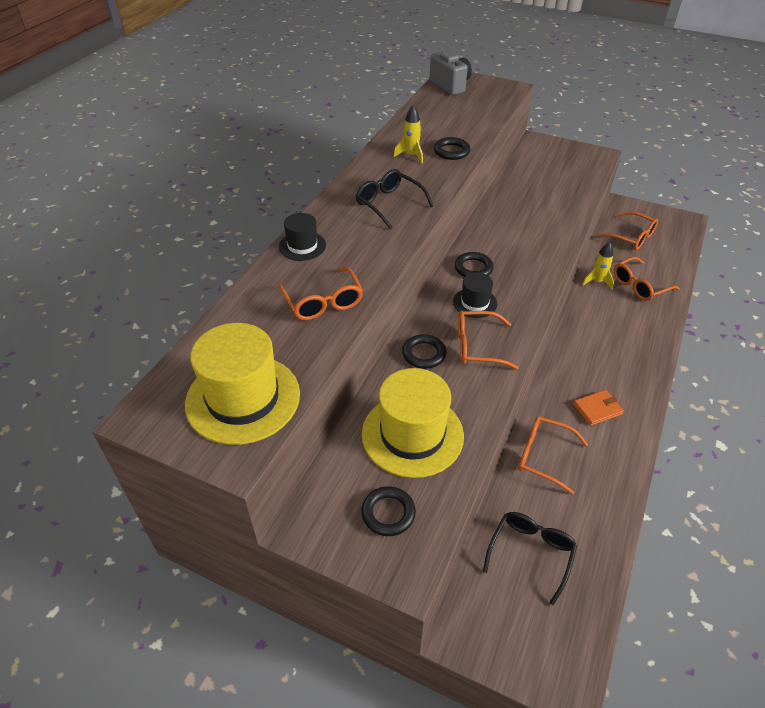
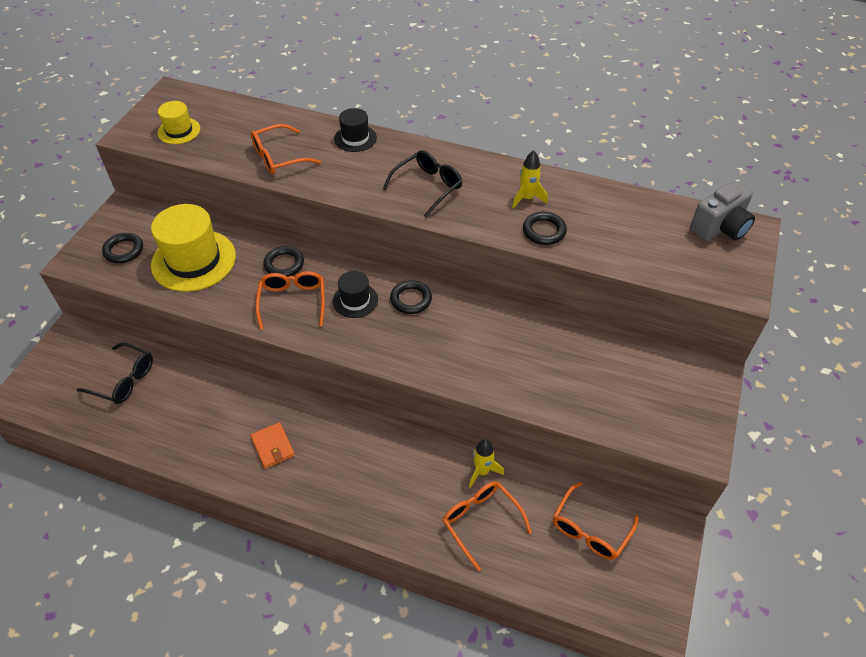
camera: 85 degrees right, 5 degrees up
yellow hat [185,323,300,445] -> yellow hat [157,101,200,144], size x0.52
orange glasses [518,416,588,494] -> none

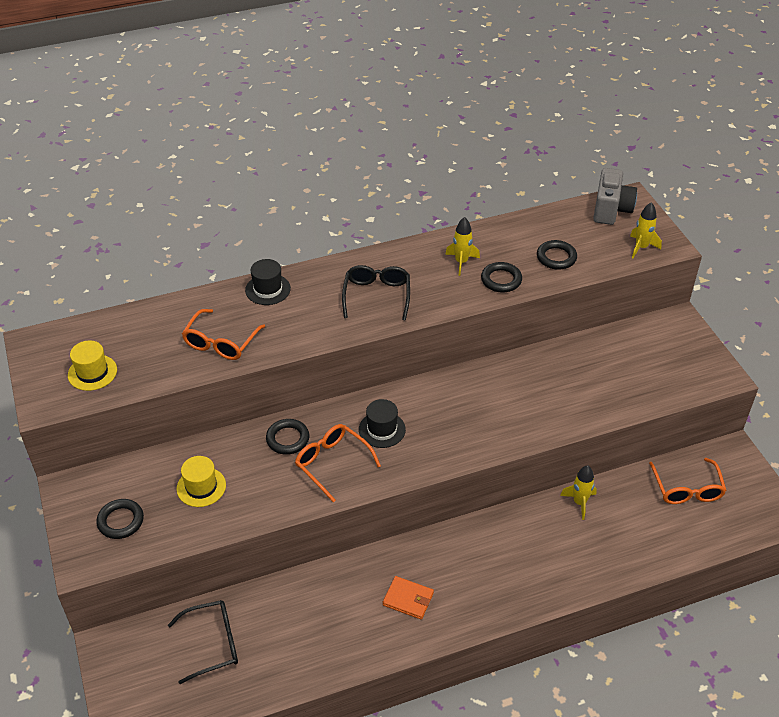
camera: 40 degrees left, 5 degrees down
yellow hat [151,204,236,292] -> yellow hat [177,456,226,507], size x0.52
black ring [390,280,432,314] -> black ring moved to [537,240,577,270]
orange glasses [443,481,532,571] -> none
none -> yellow rocket [630,202,662,258]

